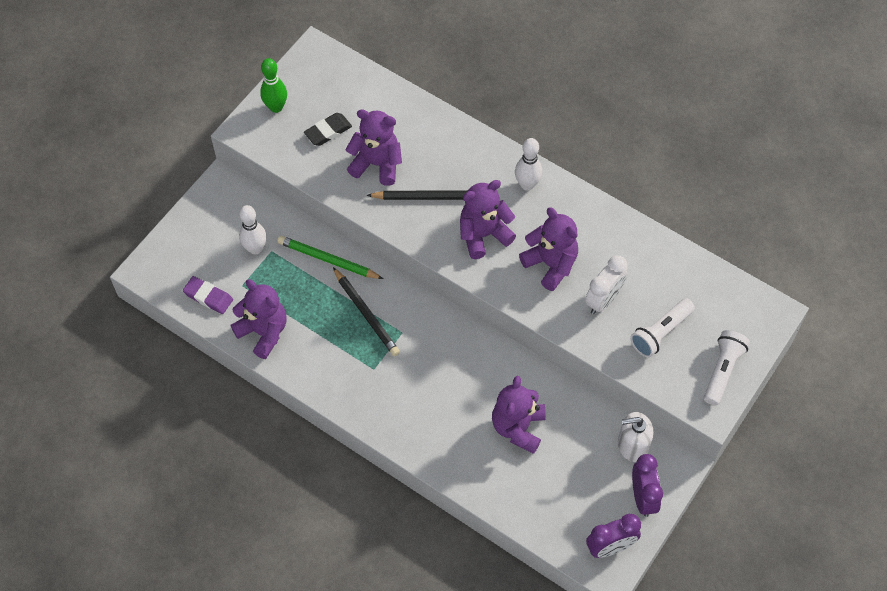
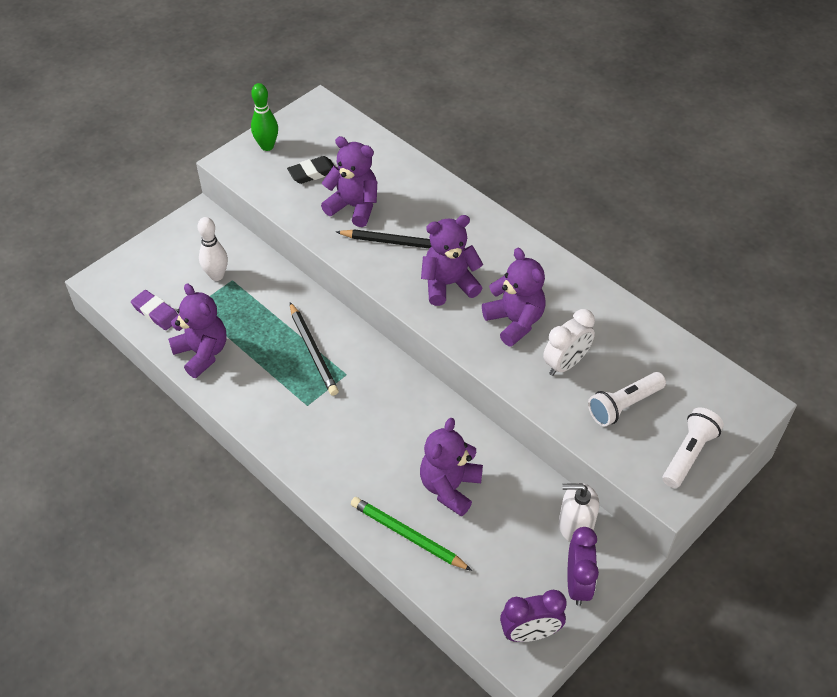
camera: 10 degrees right, 10 degrees down
green pencil [277,236,383,279] -> green pencil moved to [351,497,472,571]
white bowling pin [515,138,542,191] -> none

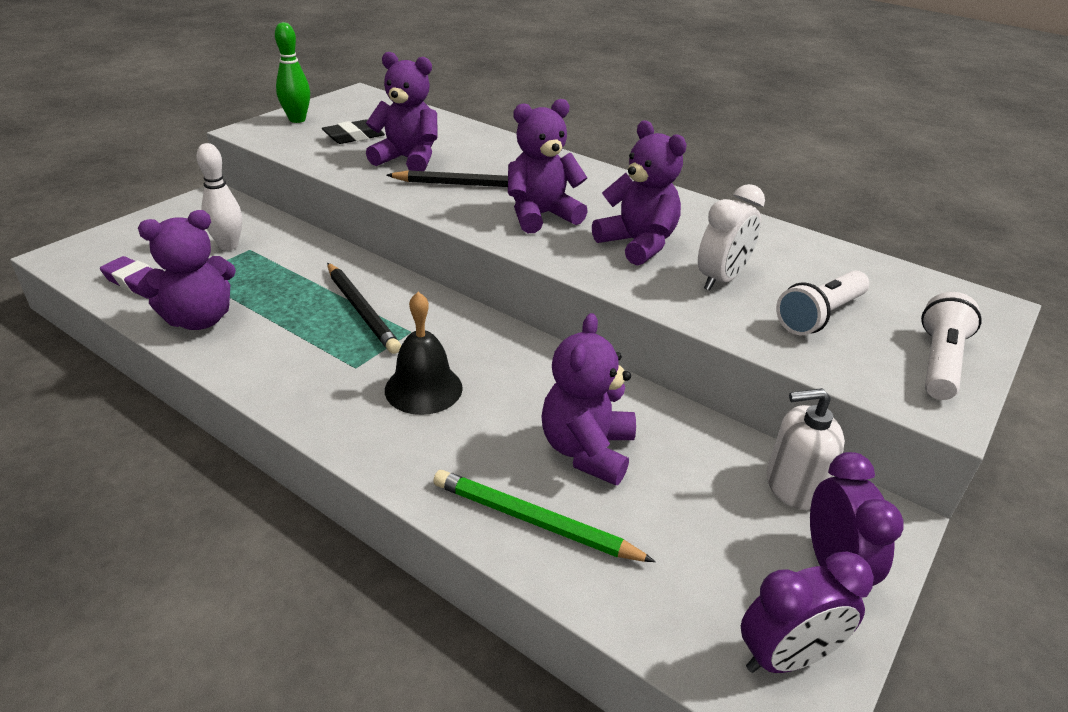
camera: 10 degrees left, 15 degrees down
purple teddy bear [168,283,227,378] -> purple teddy bear turned 105 degrees clockwise [137,210,236,330]
none -> black bell [385,292,463,415]

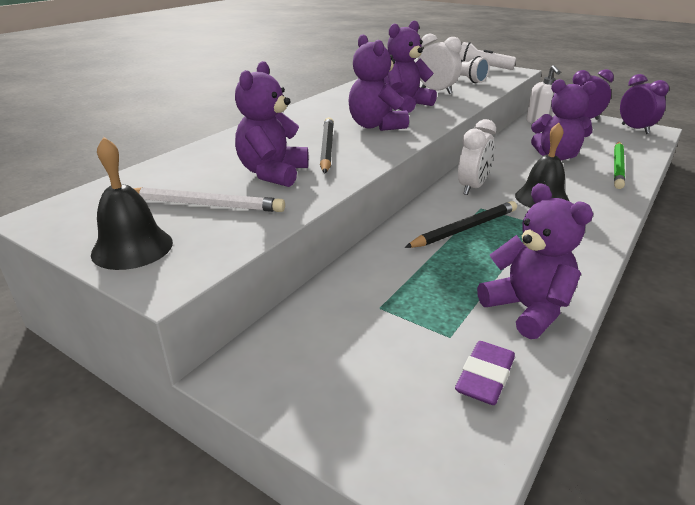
camera: 90 degrees left, 5 degrees down
white bowling pin [196,143,242,251] -> none
green bowling pin [275,22,310,123] -> black bell [91,137,173,270]
black eraser [322,119,385,144] -> white pencil [133,187,285,212]
none -> white clock [458,119,496,195]

